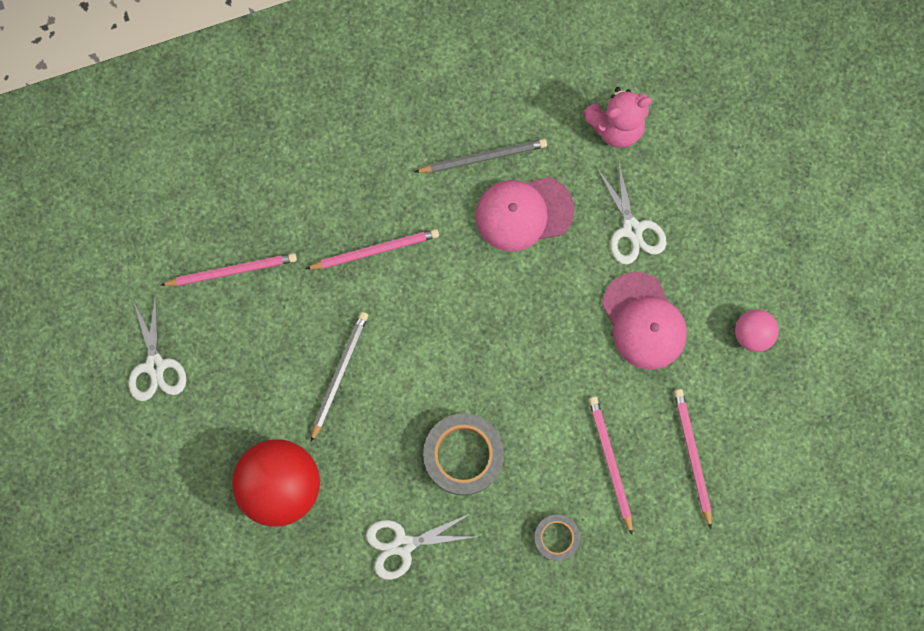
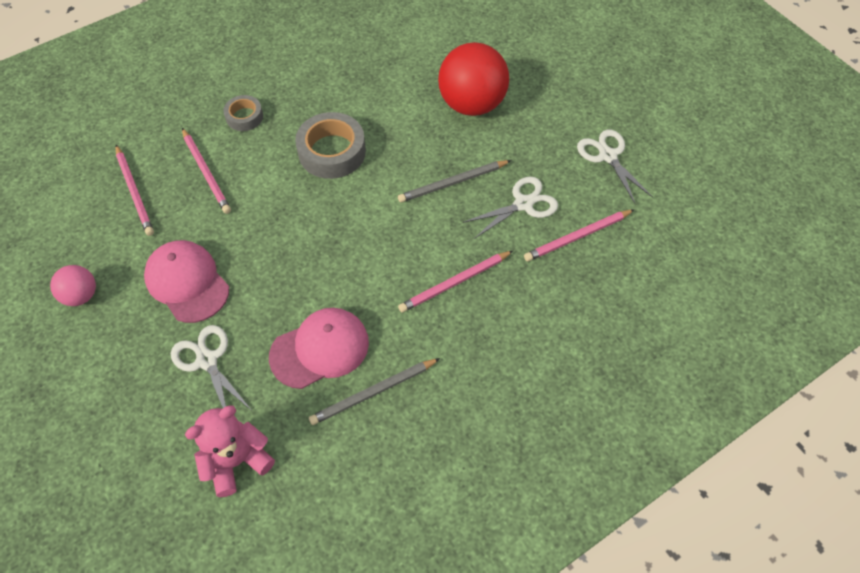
camera: 165 degrees right, 20 degrees down
grey pencil [311,312,368,442] -> grey pencil turned 60 degrees clockwise [398,160,511,203]
white scissors [366,514,476,580] -> white scissors moved to [462,177,558,239]

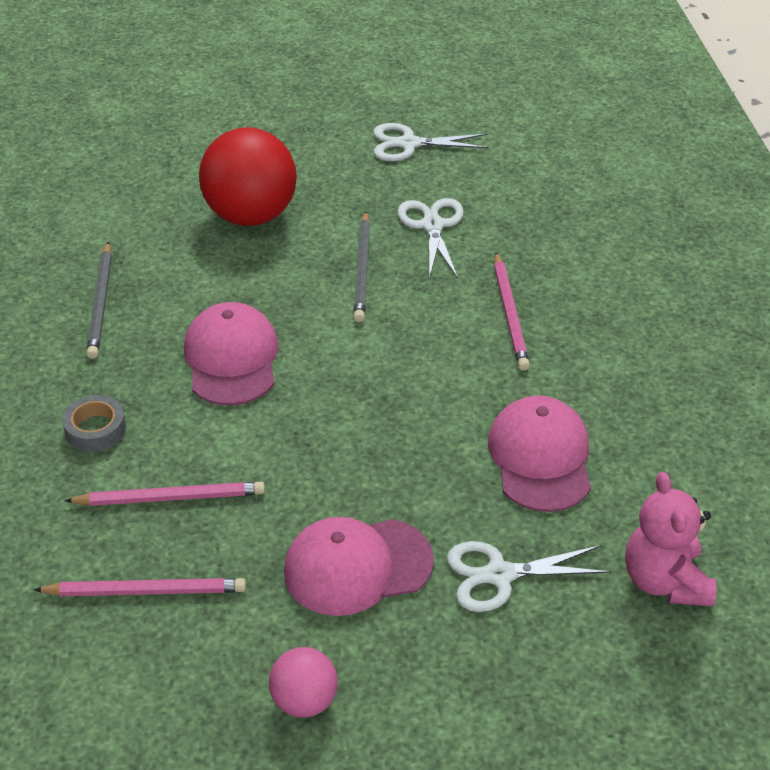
camera: 65 degrees left, 15 degrees down
grey tape [295,112,366,179] -> pink cap [184,302,278,405]
grey pencil [309,358,440,425] -> grey pencil moved to [87,242,112,359]
pink pencil [524,209,635,261] -> none

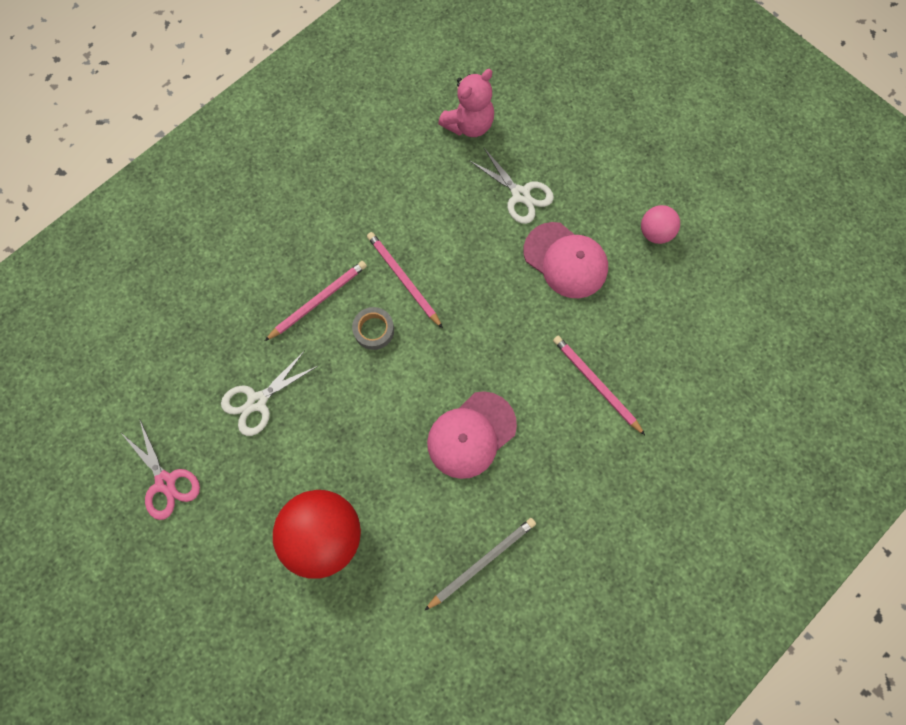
camera: 125 degrees left, 30 degrees up
pink pencil [34,578,246,596] -> pink pencil moved to [367,232,443,328]
grey tape [62,395,126,452] -> grey tape moved to [352,307,394,350]
grey pencil [353,211,370,322] -> none
white scissors [373,123,489,161] -> pink scissors [121,420,200,520]
pink cap [488,396,591,512] -> none

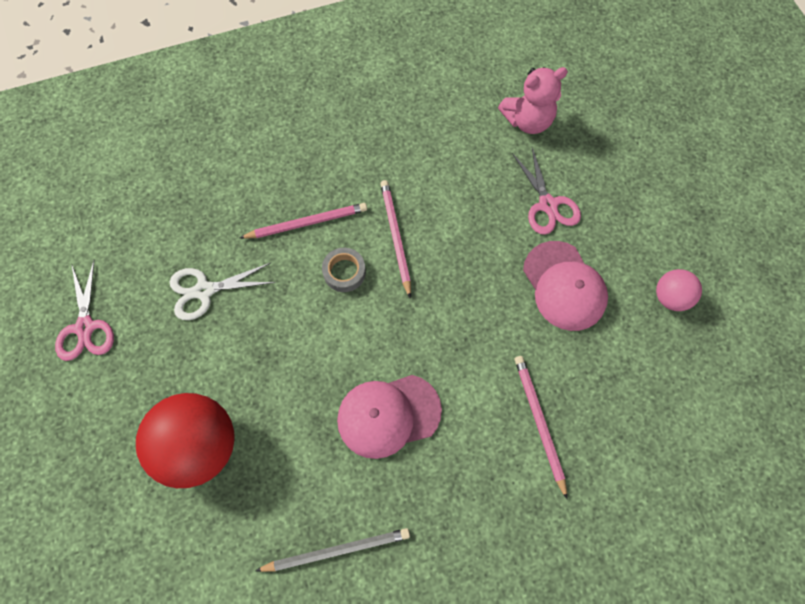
camera: 25 degrees right, 5 degrees down
white scissors [469,147,554,224] -> pink scissors [512,148,581,235]

